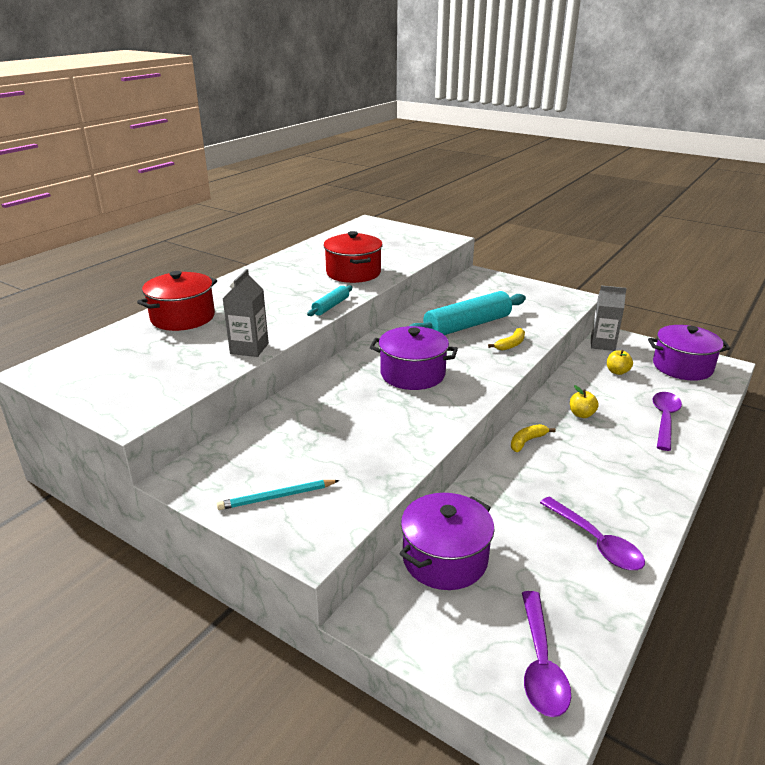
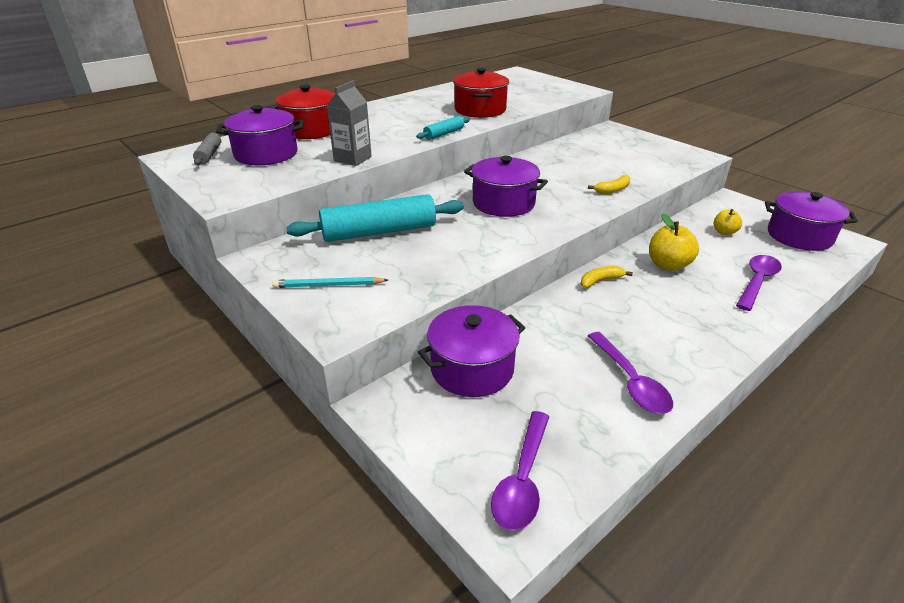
camera: 15 degrees right, 5 degrees up
turquoise rolling pin [409,291,526,335] -> turquoise rolling pin moved to [286,194,464,242]
yellow apple [570,385,599,418] -> yellow apple [649,213,699,271], size x1.63
grey carton [591,286,627,351] -> none
none -> grey rolling pin [193,133,221,165]
none -> purple pot [216,105,303,165]

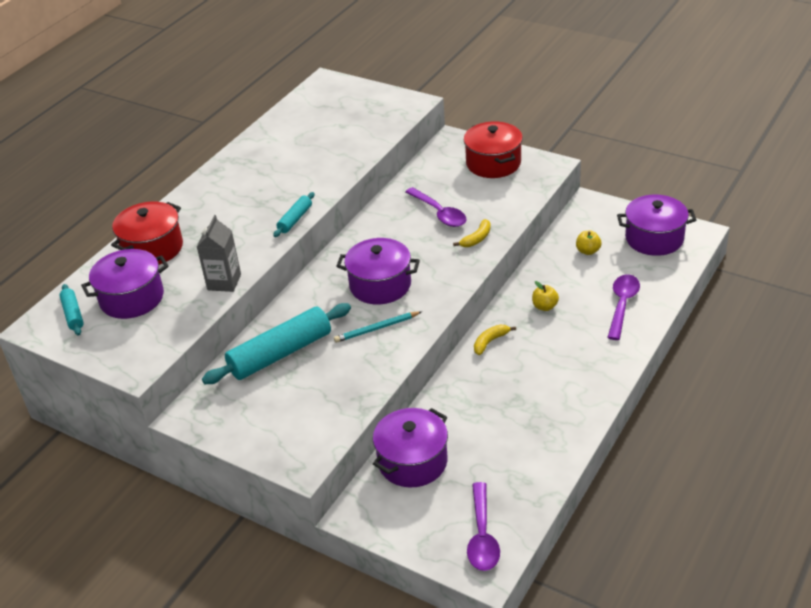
camera: 15 degrees left, 5 degrees up
grey rolling pin [193,133,221,165] -> turquoise rolling pin [59,284,84,336]
turquoise pencil [272,277,388,288] -> turquoise pencil moved to [334,311,422,343]
red pot [453,68,509,118] -> red pot moved to [464,122,523,178]
purple spoon [588,332,673,414] -> purple spoon moved to [406,187,466,227]
yellow apple [649,213,699,271] -> yellow apple [532,281,559,311], size x0.61

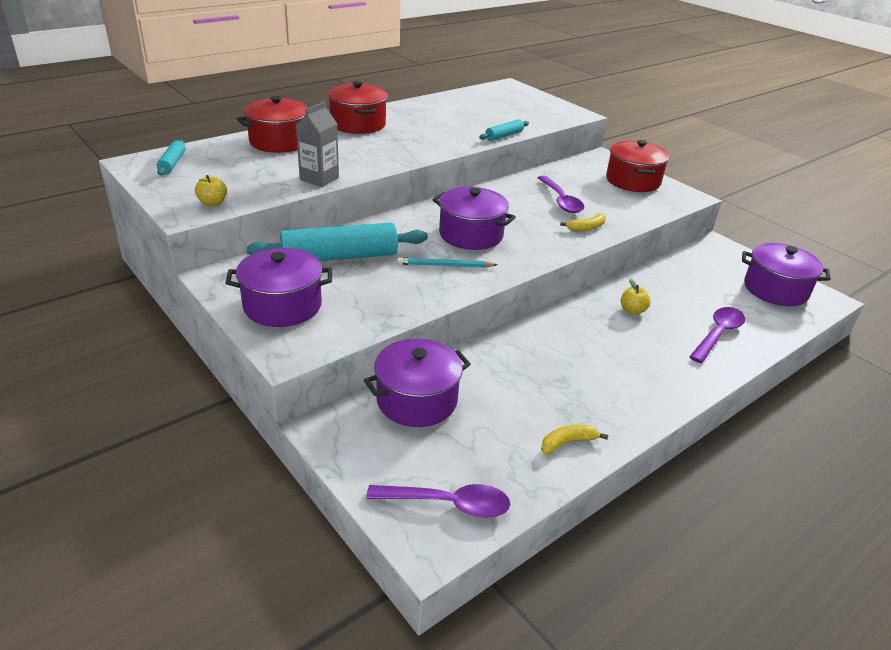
camera: 15 degrees right, 5 degrees down
purple pot [81,249,169,319] -> purple pot moved to [225,248,332,327]
turquoise rolling pin [273,192,315,237] -> turquoise rolling pin moved to [479,119,529,141]
purple spoon [467,482,500,571] -> purple spoon turned 105 degrees counterclockwise [366,484,510,518]
yellow banana [474,325,516,355] -> yellow banana moved to [541,424,608,455]
yellow apple [576,231,601,255] -> yellow apple moved to [195,175,227,206]
none -> red pot [328,81,388,134]

